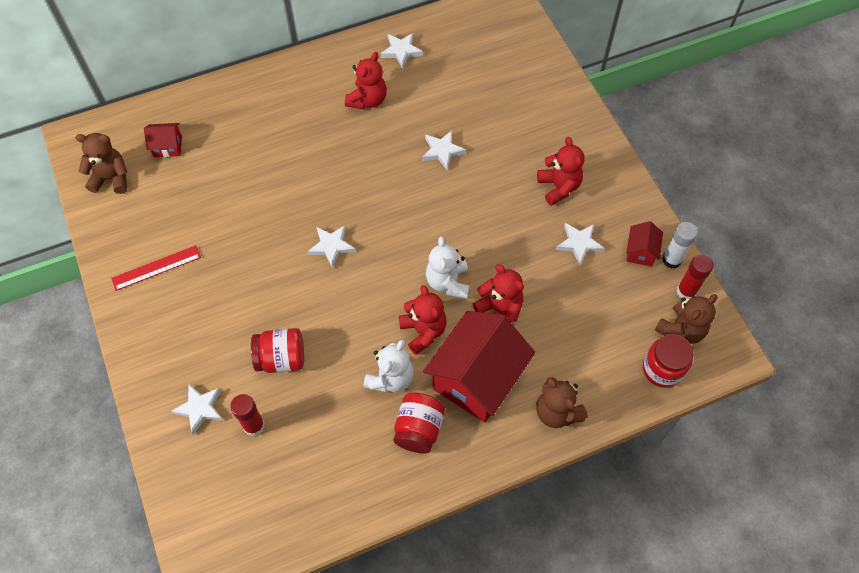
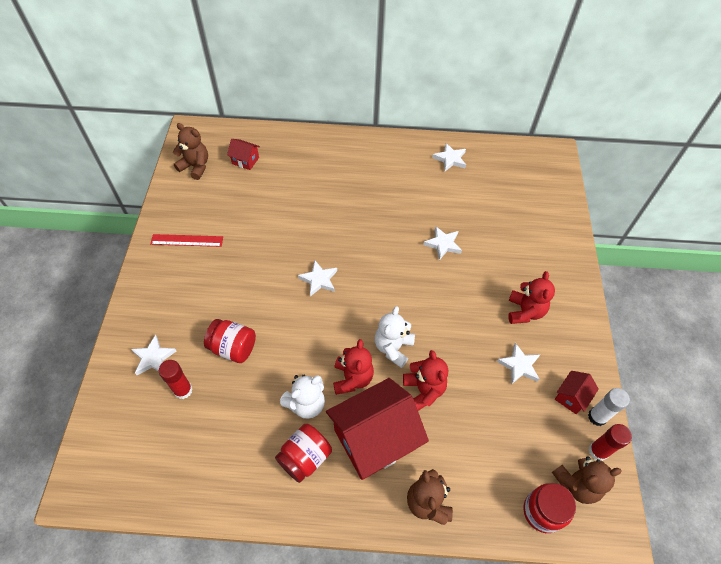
camera: 25 degrees right, 5 degrees down
red teddy bear [345,52,387,109] -> none

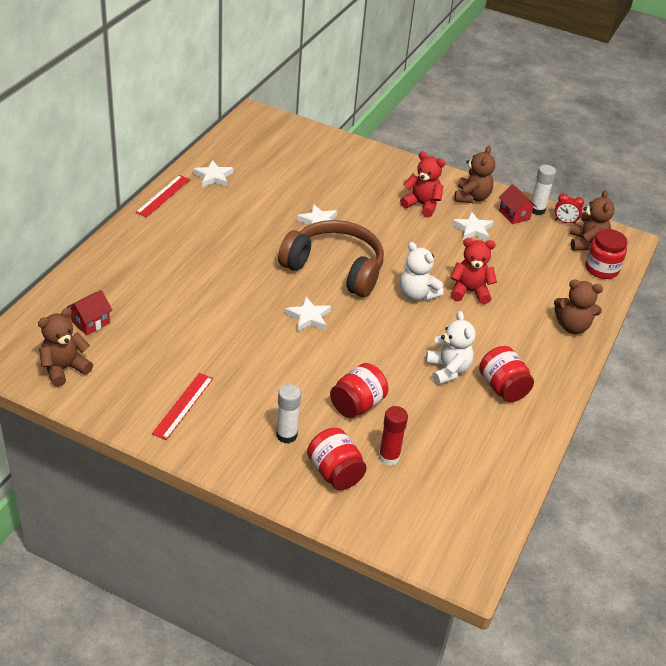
camera: 70 degrees left, 15 degrees down
white star [131,335,176,375] -> red jar [307,428,367,490]
red house [326,378,429,480] -> none
red teddy bear [333,339,374,395] -> none
red glue stick [589,424,632,461] -> red clock [555,193,584,224]
none -> red ruler [135,175,190,217]
none -> white glue stick [276,384,301,443]
none -> brown headphones [278,220,384,297]
none -> brown teddy bear [454,146,495,203]

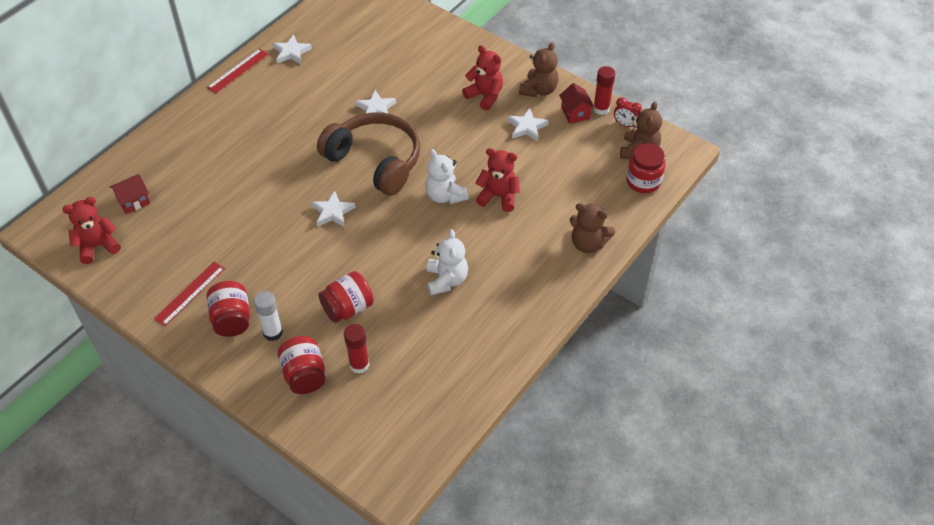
camera: 15 degrees right, 10 degrees up
brown teddy bear [38,308,93,387] -> red teddy bear [62,196,121,264]
red jar [479,346,534,402] -> red jar moved to [206,281,250,337]
white glue stick [531,165,556,215] -> red glue stick [593,66,615,115]

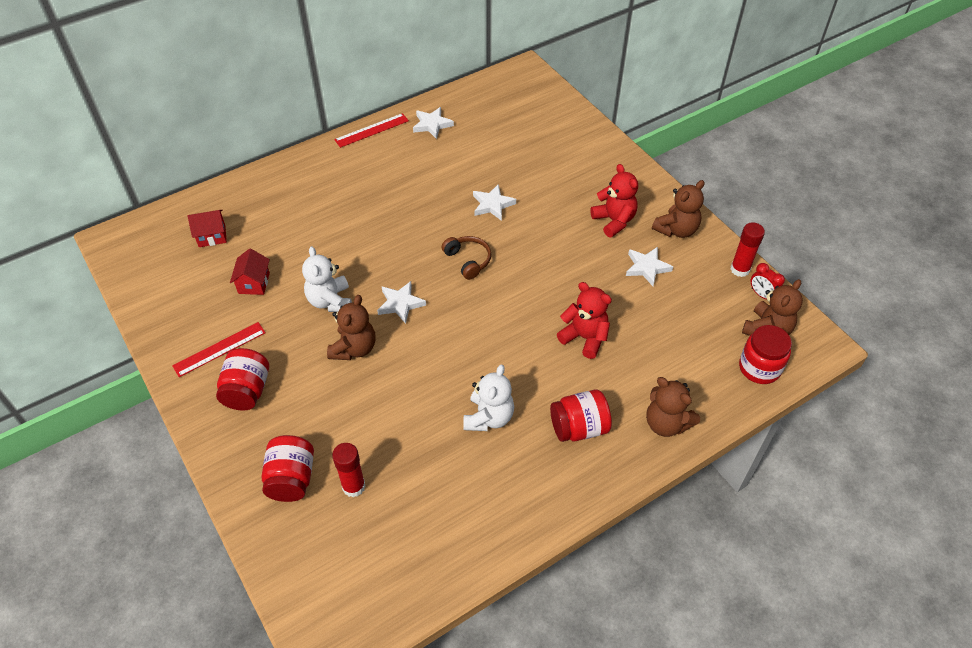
camera: 20 degrees right, 0 degrees up
red teddy bear [62,196,121,264] -> none
white glue stick [254,291,283,341] -> none
brown headphones [317,112,420,196] -> brown headphones [442,236,491,280], size x0.45
red jar [318,271,374,323] -> red jar moved to [550,389,612,442]
white teddy bear [425,149,469,204] -> white teddy bear moved to [302,246,352,312]
red house [559,83,595,124] -> red house moved to [230,248,270,295]
none -> brown teddy bear [327,295,376,360]

